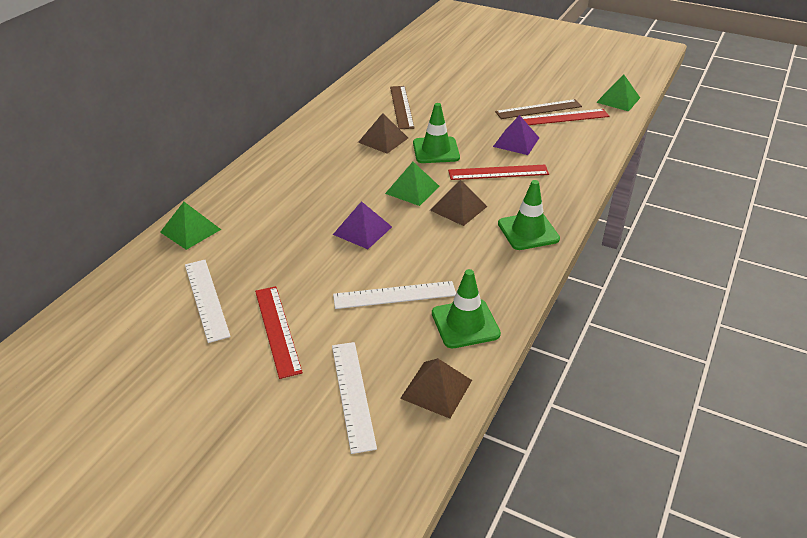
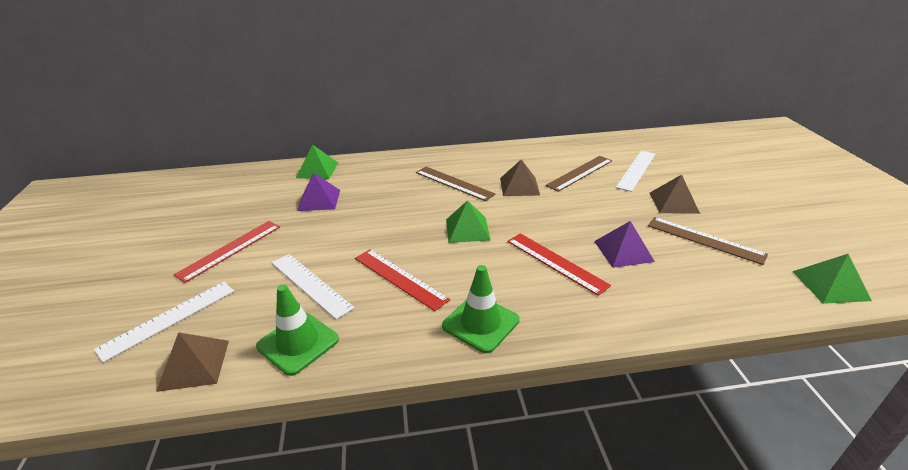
camera: 55 degrees right, 5 degrees down
white ruler [185,260,231,343] -> white ruler moved to [616,151,656,192]
purple pyramid [333,201,392,249] -> purple pyramid moved to [297,173,340,211]
green traffic cone [413,103,460,163] -> none
brown pyramid [430,180,487,226] -> brown pyramid moved to [649,175,700,214]
red ruler [522,109,609,125] -> red ruler moved to [355,249,450,311]
none -> brown ruler [416,167,496,201]

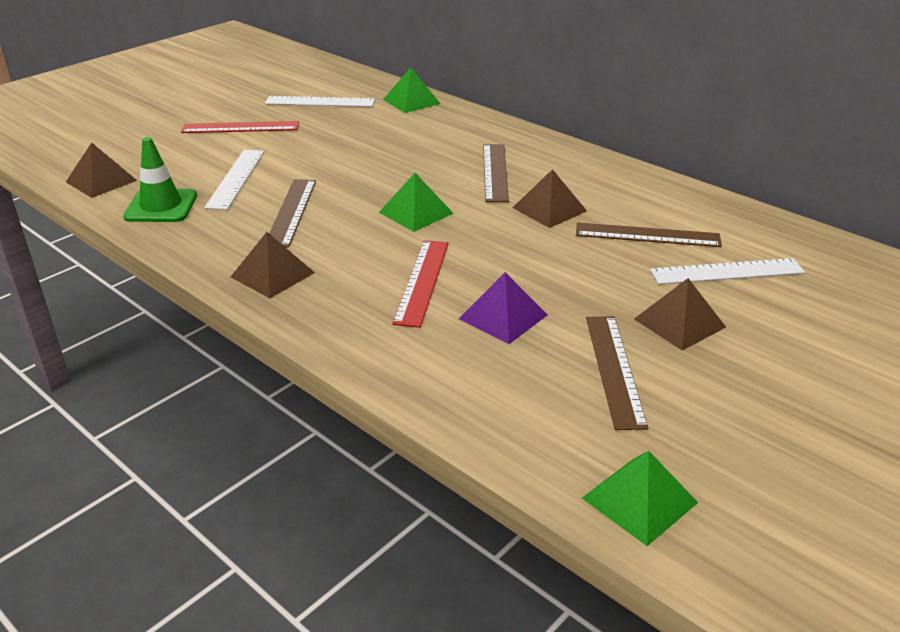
camera: 50 degrees right, 0 degrees up
white ruler [94,282,234,363] -> white ruler moved to [265,96,375,107]
purple pyramid [297,173,340,211] -> none
red ruler [355,249,450,311] -> brown ruler [269,179,316,247]
green traffic cone [442,265,520,353] -> brown pyramid [231,232,315,298]

